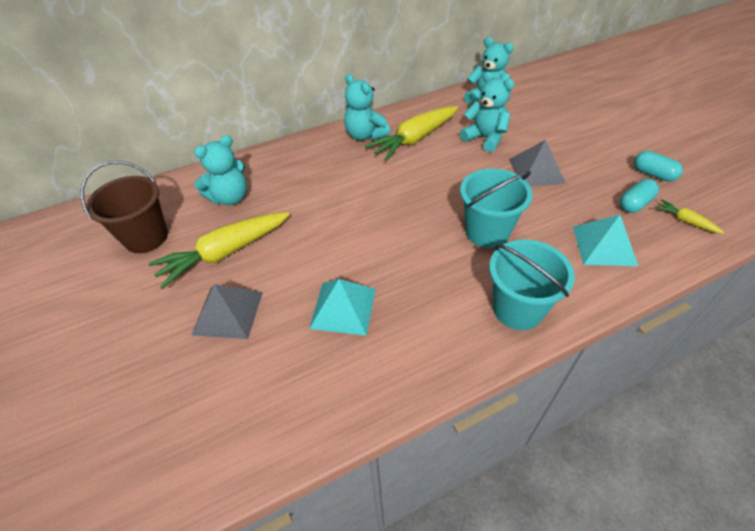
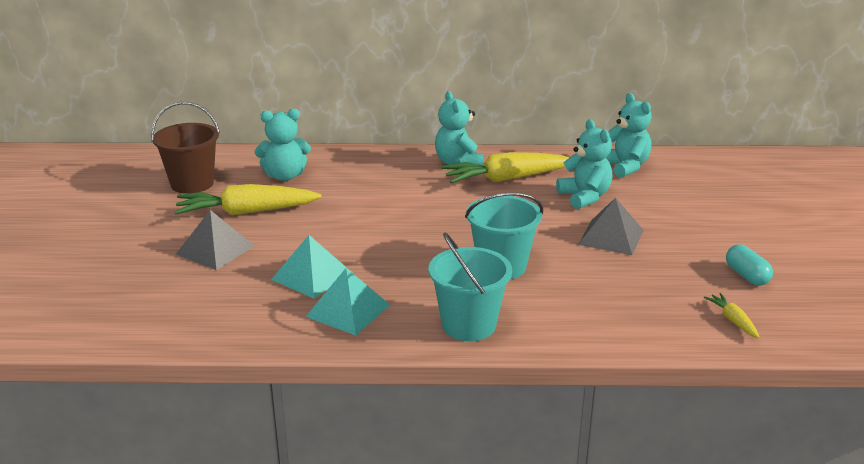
camera: 25 degrees right, 20 degrees down
turquoise pyramid [573,215,638,266] -> turquoise pyramid moved to [305,268,390,335]
turquoise capsule [620,179,659,213] -> none

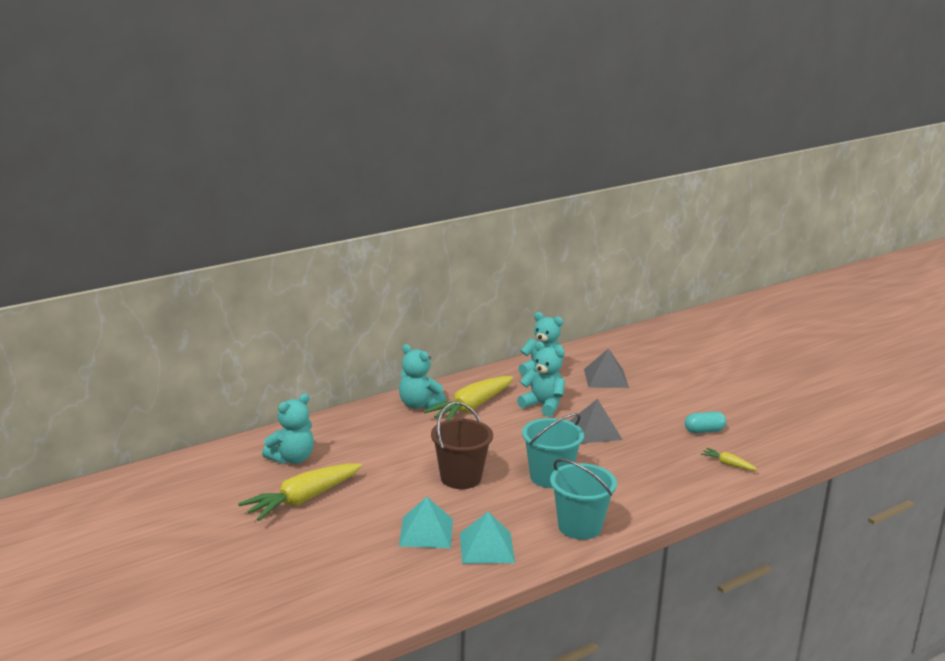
camera: 35 degrees left, 5 degrees down
brown bucket [151,102,220,194] -> brown bucket moved to [431,402,493,489]
grey pyramid [176,210,254,270] -> grey pyramid moved to [584,348,629,388]
turquoise capsule [726,245,773,286] -> turquoise capsule turned 45 degrees counterclockwise [685,412,726,433]

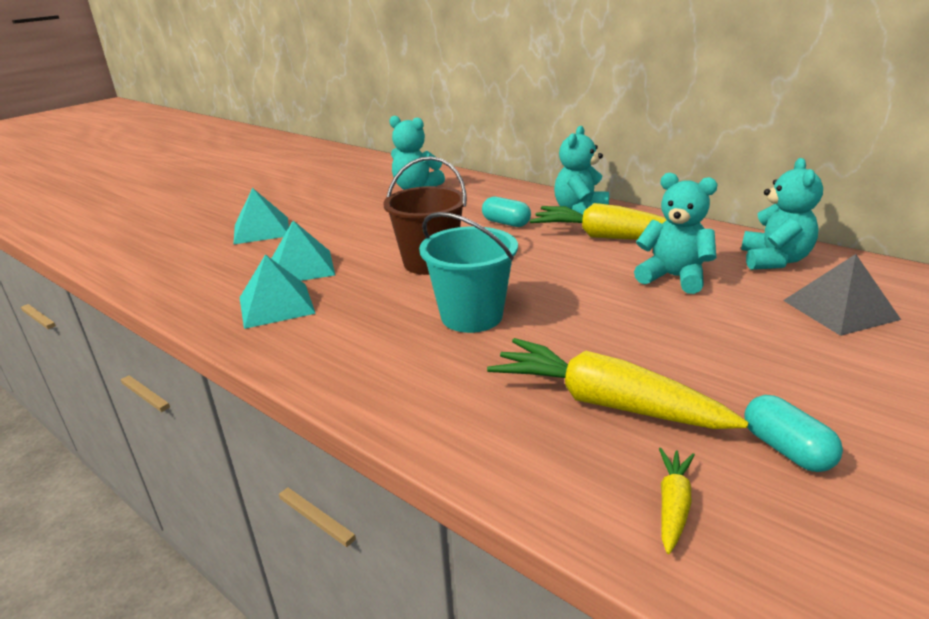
camera: 75 degrees right, 5 degrees up
yellow carrot [238,463,362,521] -> yellow carrot moved to [487,338,749,429]
turquoise teddy bear [517,342,565,417] -> turquoise teddy bear turned 75 degrees counterclockwise [634,173,718,294]
turquoise bucket [550,459,617,540] -> none
grey pyramid [570,399,623,444] -> none
none -> turquoise pyramid [233,188,289,244]
none -> turquoise capsule [482,197,531,227]

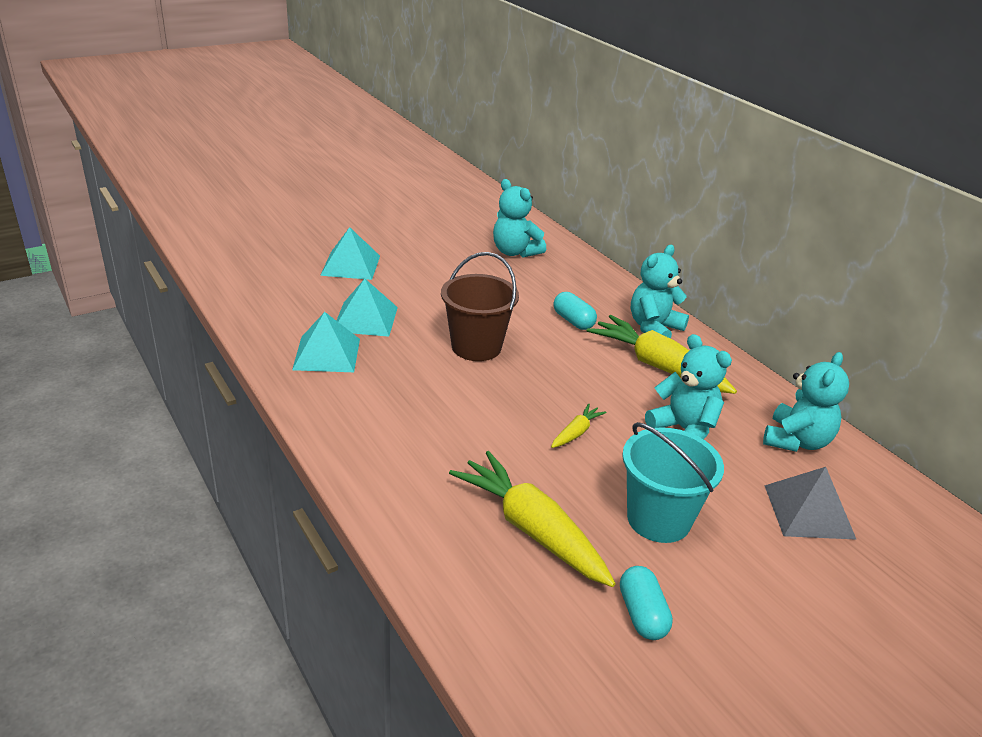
camera: 15 degrees right, 5 degrees up
turquoise bucket [419,212,518,333] -> turquoise bucket moved to [622,422,724,543]
yellow carrot [659,448,695,554] -> yellow carrot moved to [551,403,606,448]

